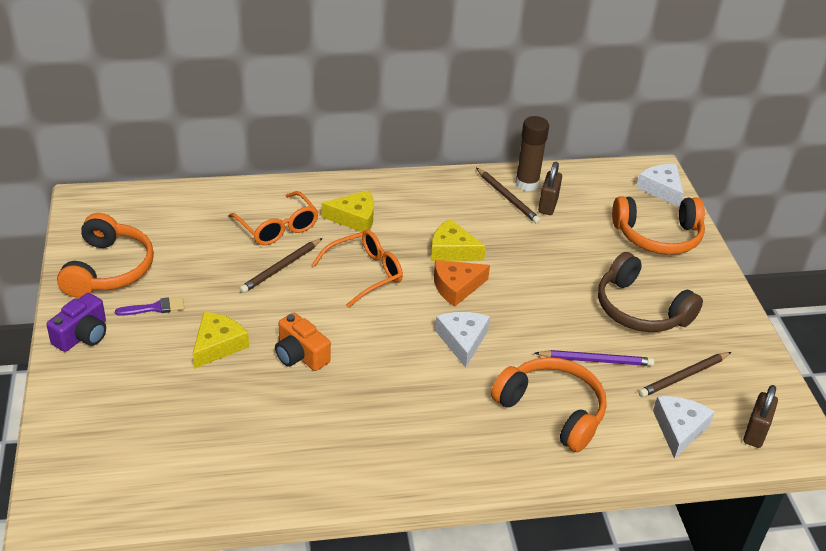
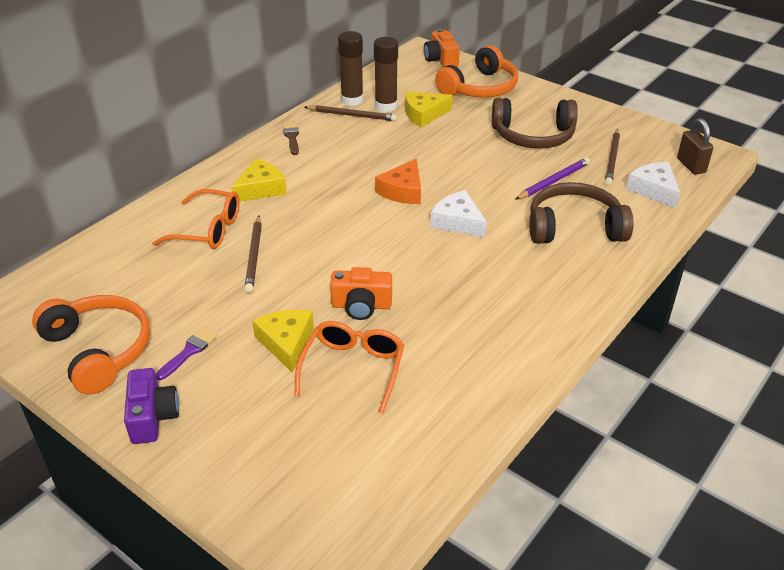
camera: 40 degrees left, 0 degrees up
orange glasses [312,230,403,308] -> orange glasses moved to [294,321,404,414]
yellow cheese [431,219,486,261] -> yellow cheese moved to [405,92,453,127]
orange headphones [491,357,607,452] -> brown headphones [529,182,633,244]
brown padlock [538,162,562,215] -> brown glue stick [374,37,398,112]
white cheese [636,164,684,207] -> orange camera [424,28,460,67]
none -> brown brush [282,122,299,155]

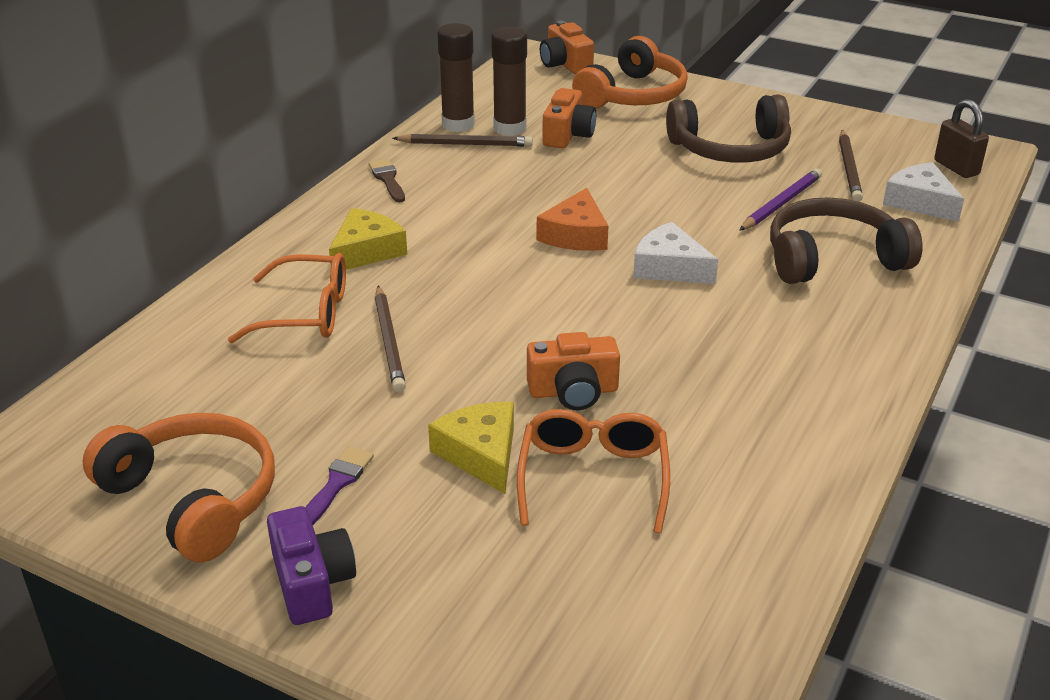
camera: 10 degrees left, 5 degrees down
yellow cheese [405,92,453,127] -> orange camera [542,88,596,148]

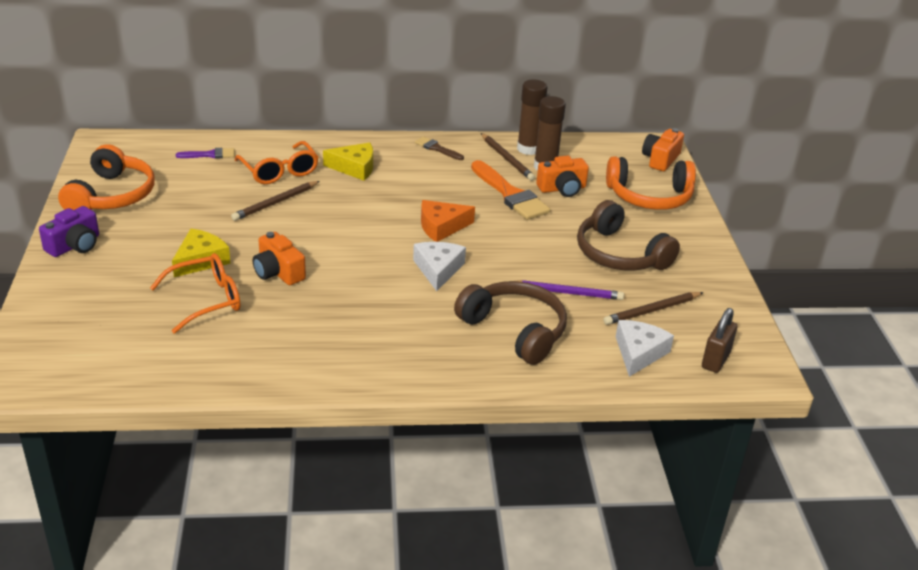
camera: 55 degrees right, 0 degrees up
purple brush [306,446,374,525] -> purple brush moved to [176,148,235,159]
brown brush [368,159,405,203] -> brown brush turned 90 degrees counterclockwise [415,136,464,160]
none -> orange brush [471,160,550,220]

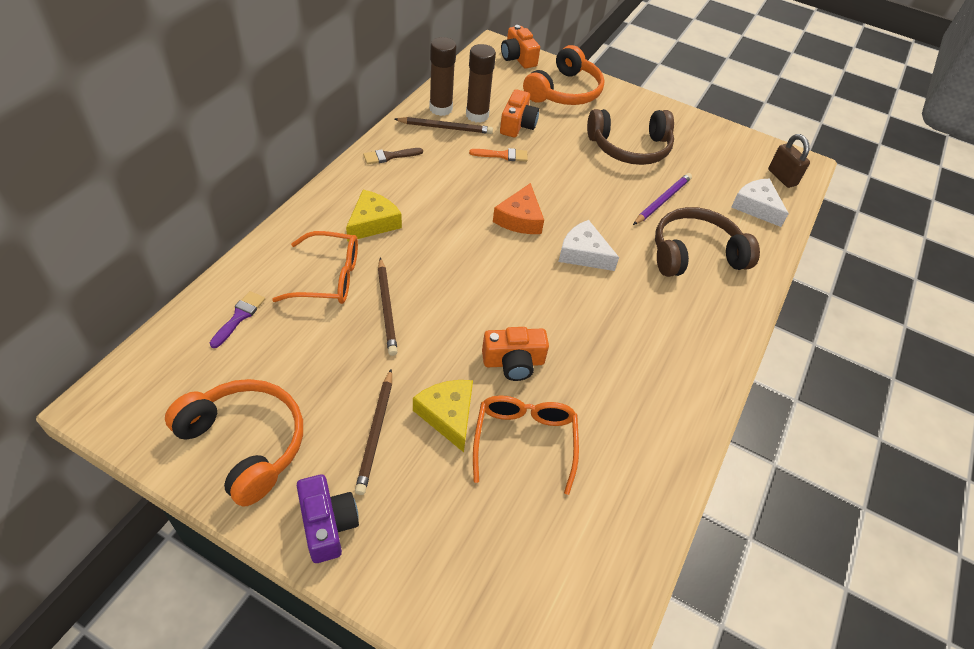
camera: 60 degrees left, 15 degrees up
orange brush [471,160,550,220] -> orange brush [469,148,527,162], size x0.52
brown pencil [604,292,704,325] -> brown pencil moved to [355,369,392,495]

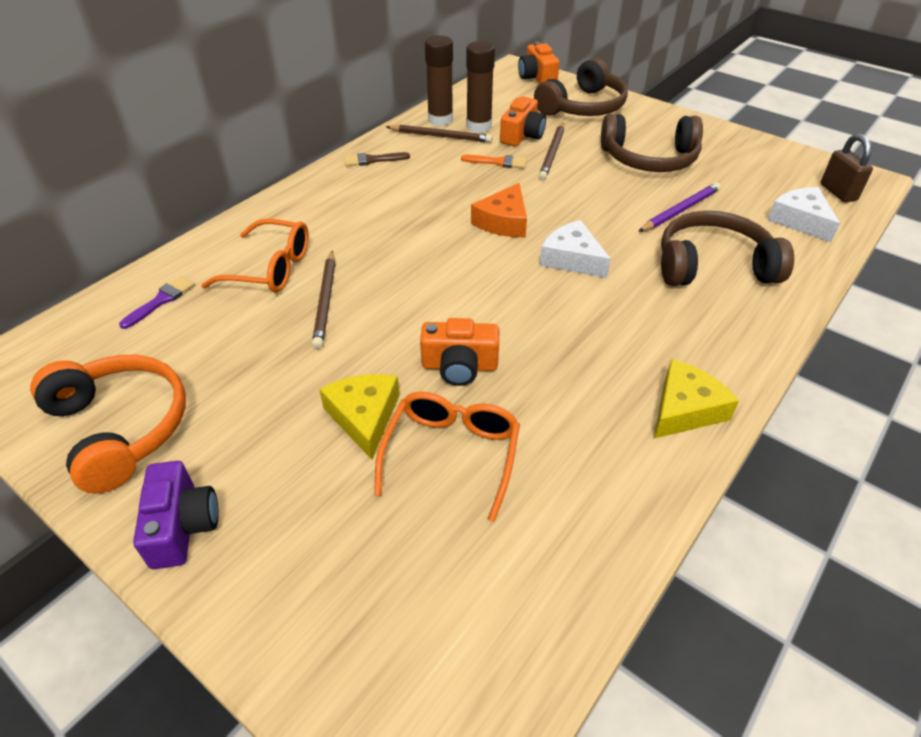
camera: 15 degrees right, 5 degrees down
yellow cheese [346,190,402,242] -> yellow cheese moved to [654,359,739,439]
brown pencil [355,369,392,495] -> brown pencil moved to [539,123,564,180]
orange headphones [523,45,604,105] -> brown headphones [534,58,628,116]

